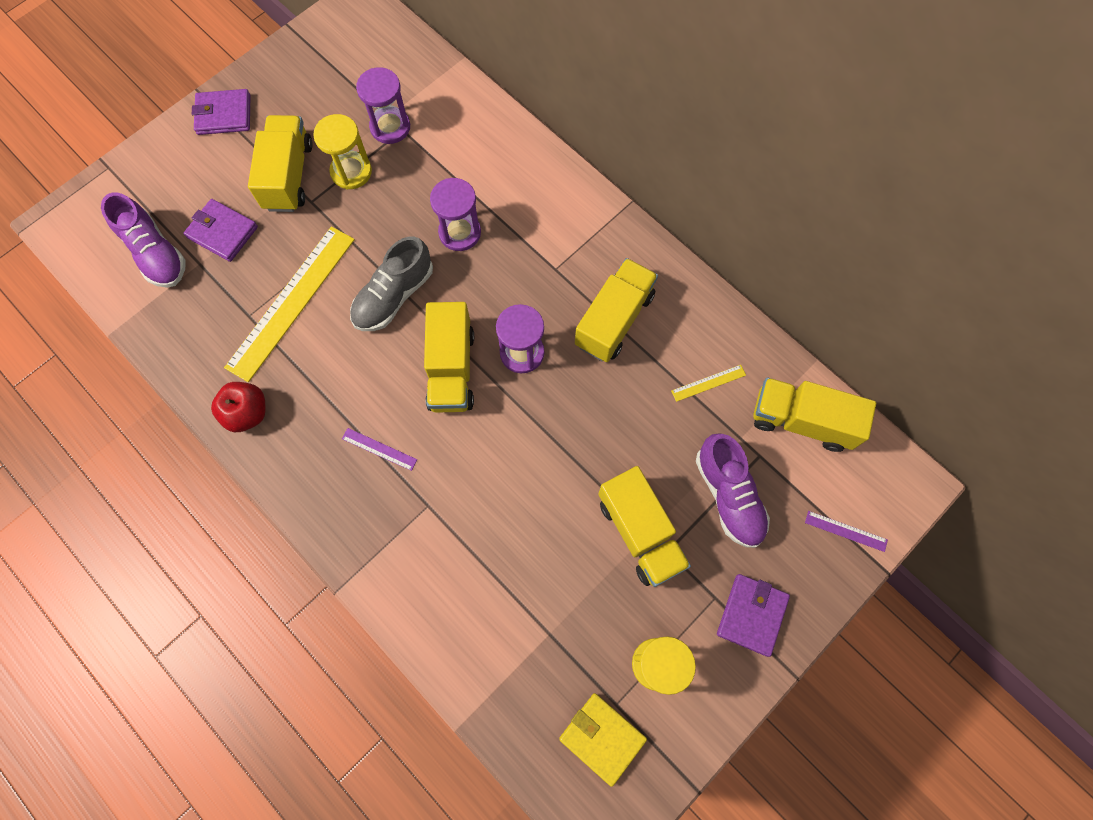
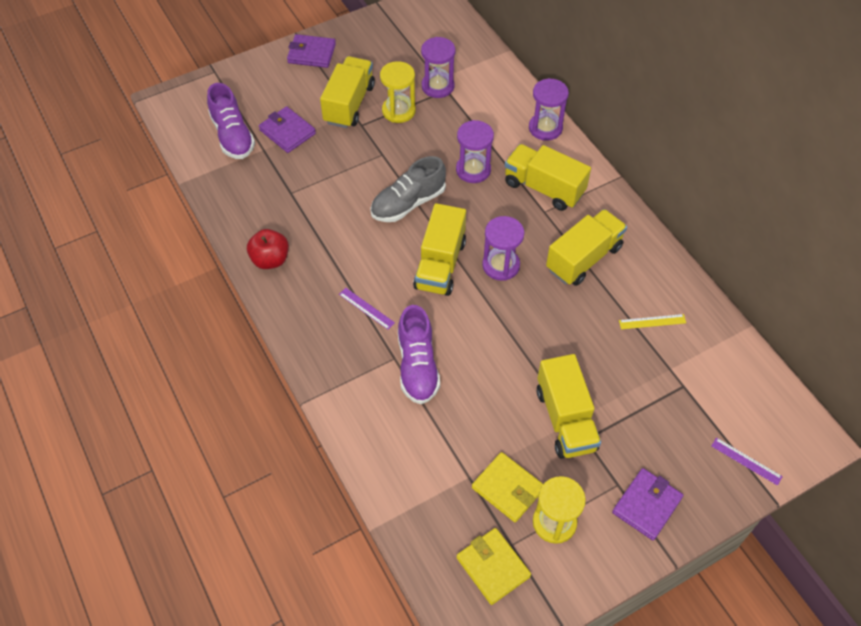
camera: 15 degrees right, 15 degrees down
yellow ruler [224,226,355,382] -> none
purple shoe [696,433,770,548] -> purple shoe moved to [398,305,440,404]
yellow truck [753,378,876,452] -> yellow truck moved to [505,144,591,211]
none -> yellow wallet [472,452,543,522]
none -> purple hourglass [529,78,569,141]

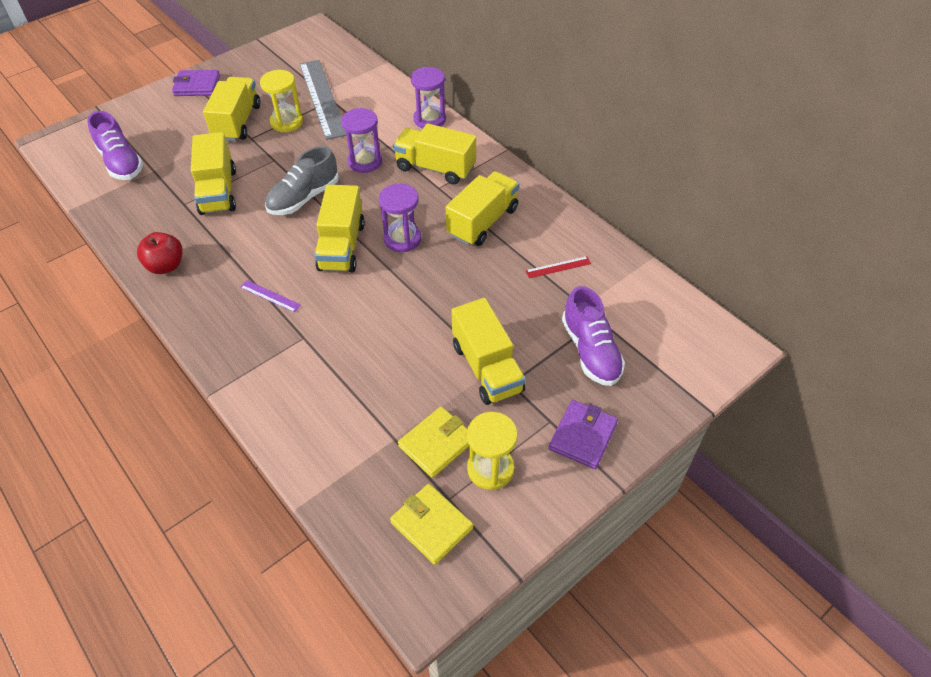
camera: 10 degrees left, 5 degrees down
purple wallet [259,106,316,153] -> none
purple shoe [398,305,440,404] -> purple shoe moved to [562,286,625,386]
purple hourglass [421,37,455,98] -> grey ruler [300,60,347,140]
yellow wallet [472,452,543,522] -> yellow wallet turned 75 degrees counterclockwise [398,406,469,478]
yellow ruler [619,314,686,329] -> red ruler [526,256,591,278]
purple ruler [711,437,783,486] -> none
none -> yellow truck [191,132,236,215]

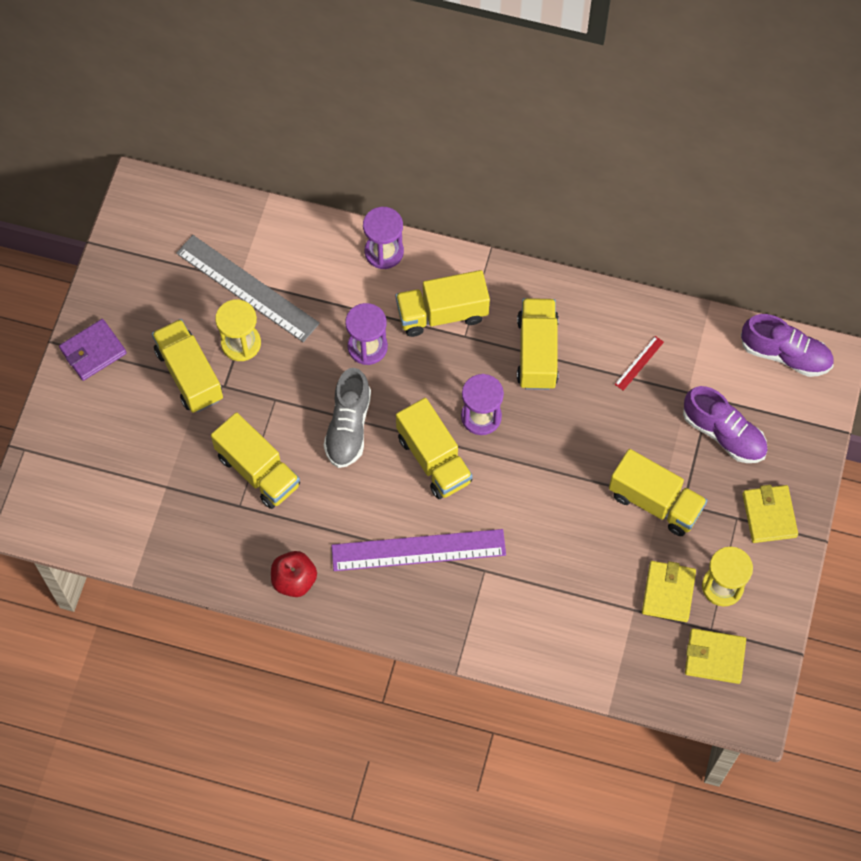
camera: 35 degrees left, 15 degrees up
purple shoe [87,111,143,180] -> purple shoe moved to [741,314,834,377]
purple ruler [240,280,301,312] -> purple ruler [331,529,506,571], size x2.43
purple wallet [549,400,618,469] -> yellow wallet [742,485,798,543]

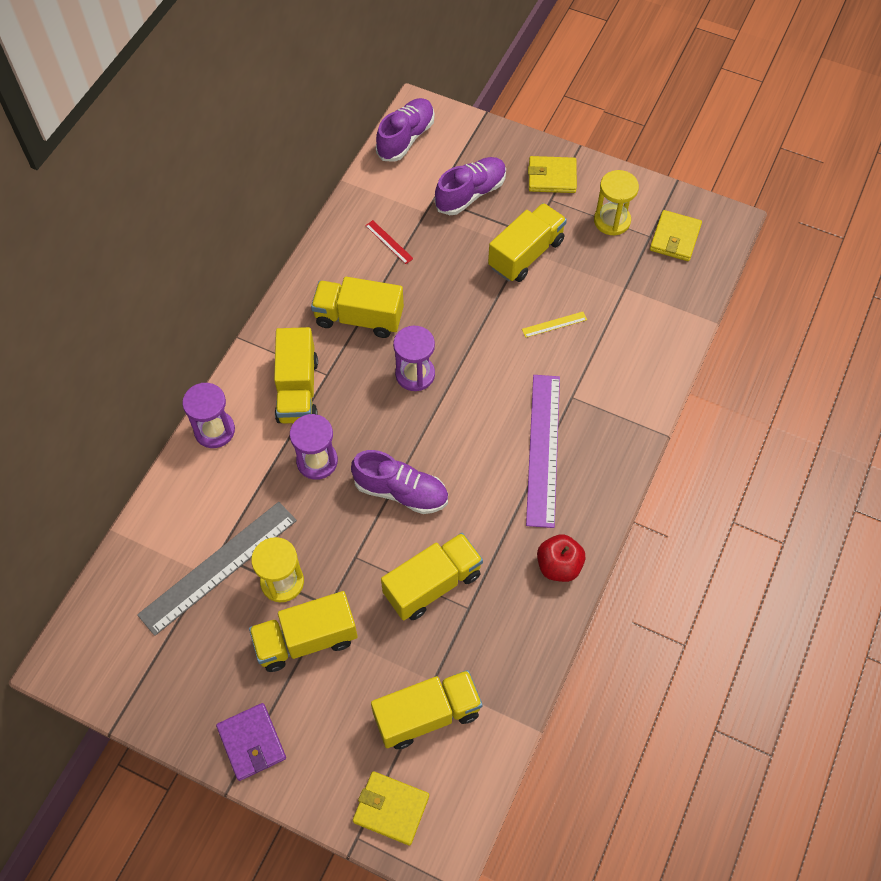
camera: 80 degrees left, 5 degrees down
grey shoe [323,368,371,468] -> purple shoe [351,450,448,514]
yellow truck [396,398,473,499] -> yellow truck moved to [371,670,483,749]
yellow wallet [642,561,696,622] -> yellow wallet moved to [353,771,429,846]
none -> yellow ruler [522,312,587,338]

